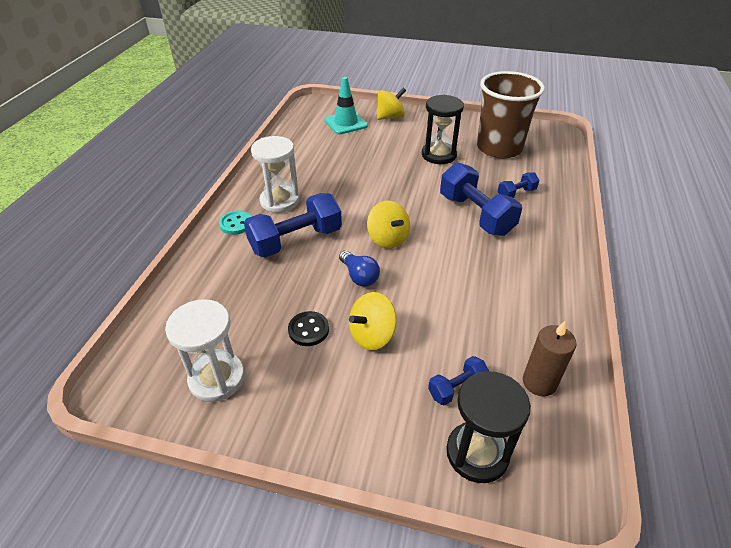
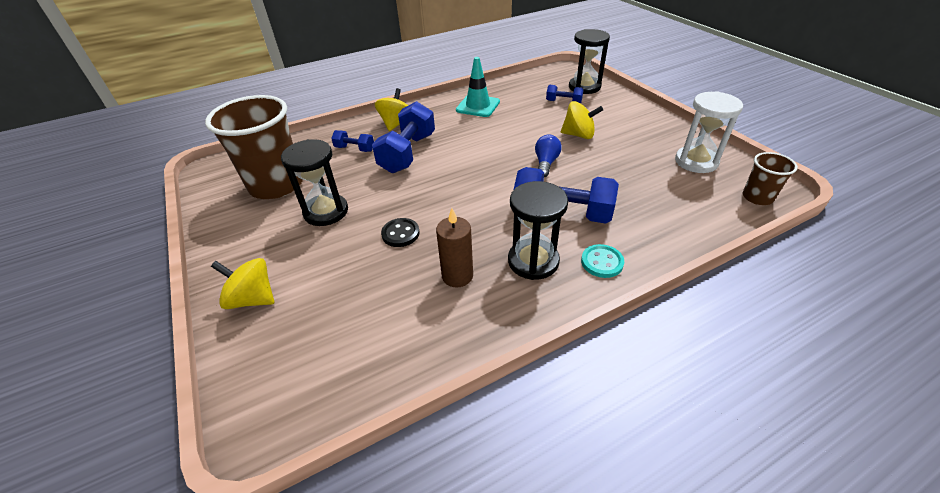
camera: 130 degrees left, 0 degrees up
white hourglass [251,136,300,213] -> black hourglass [508,181,568,280]
black button [288,311,329,346] -> black button moved to [381,218,420,247]
turquoise traffic cone [325,77,368,134] -> turquoise traffic cone moved to [456,57,500,117]
yellow spinning top [367,201,410,249] -> yellow spinning top moved to [375,88,408,131]
brown candle [523,321,577,397] -> brown candle moved to [436,208,473,288]
none -> brown cup [743,152,798,205]

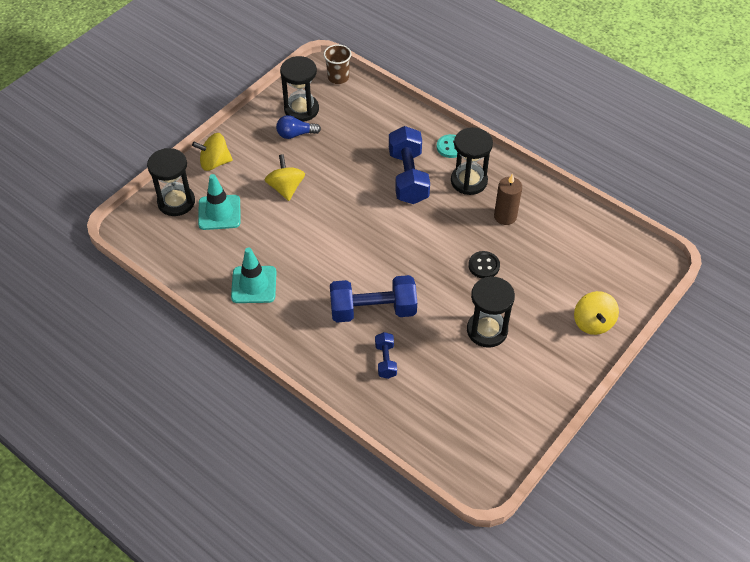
camera: 115 degrees left, 10 degrees up
brown cup [205,95,303,199] -> none
yellow spinning top [375,88,408,131] -> yellow spinning top moved to [192,133,233,171]
blue light bulb [535,135,562,177] -> blue light bulb moved to [276,115,321,139]
blue dumbbell [546,85,583,103] -> turquoise traffic cone [198,174,240,230]
white hourglass [675,91,743,173] -> black hourglass [280,56,319,122]

